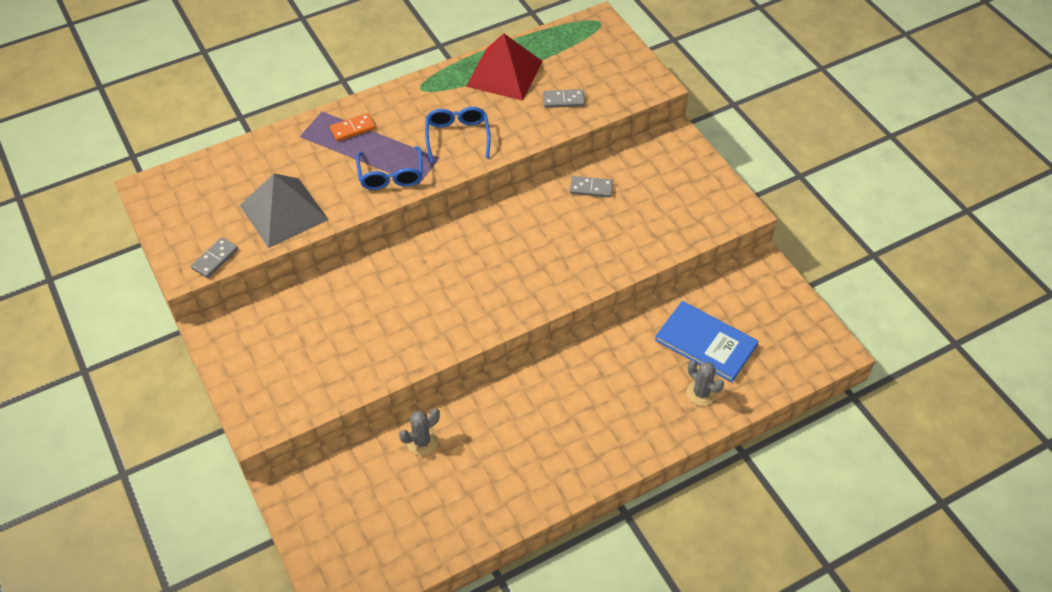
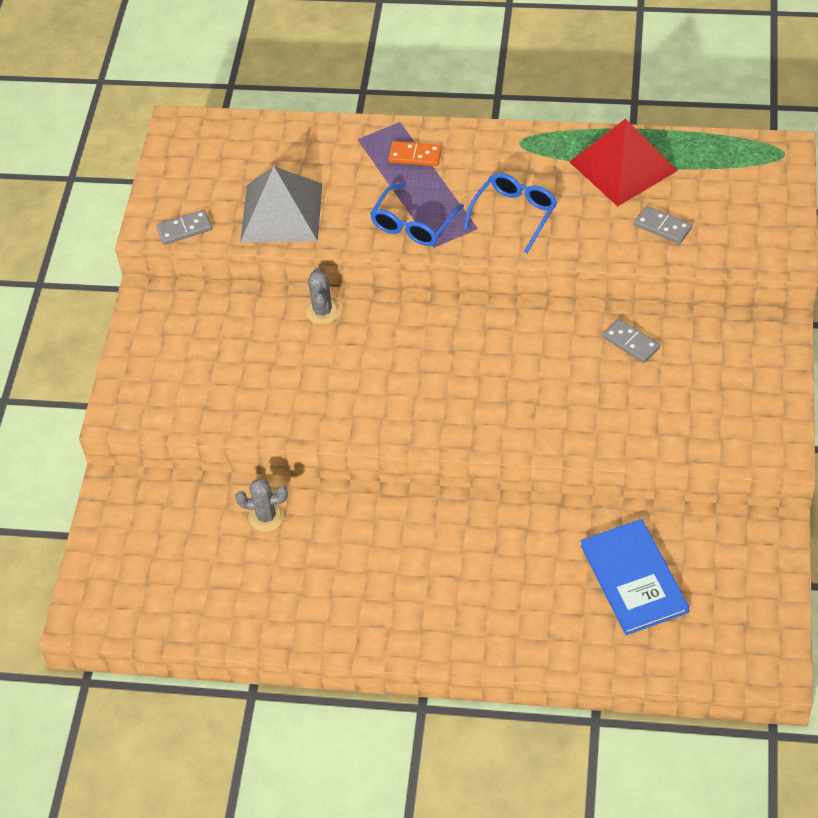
camera: 40 degrees right, 0 degrees up
grey cactus [686,361,724,406] -> grey cactus moved to [306,268,340,324]

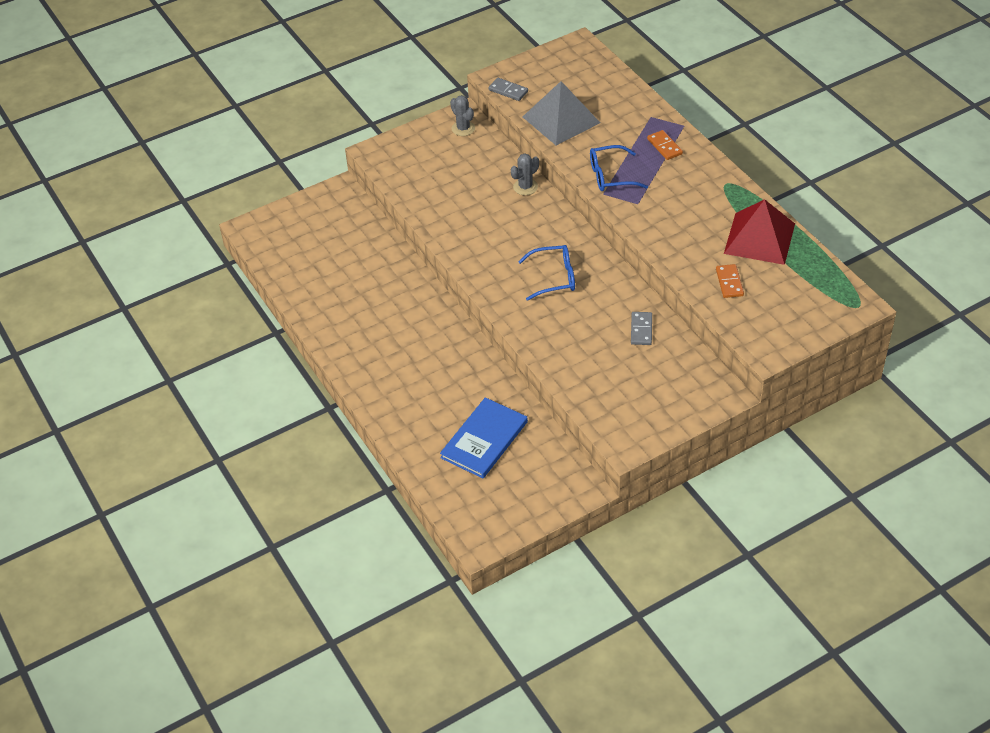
camera: 50 degrees right, 5 degrees down
grey cactus [235,478,288,532] -> grey cactus moved to [450,95,475,136]
blue glasses [463,173,557,254] -> blue glasses moved to [518,245,575,301]
grey domino [634,206,692,244] -> orange domino [716,264,744,298]

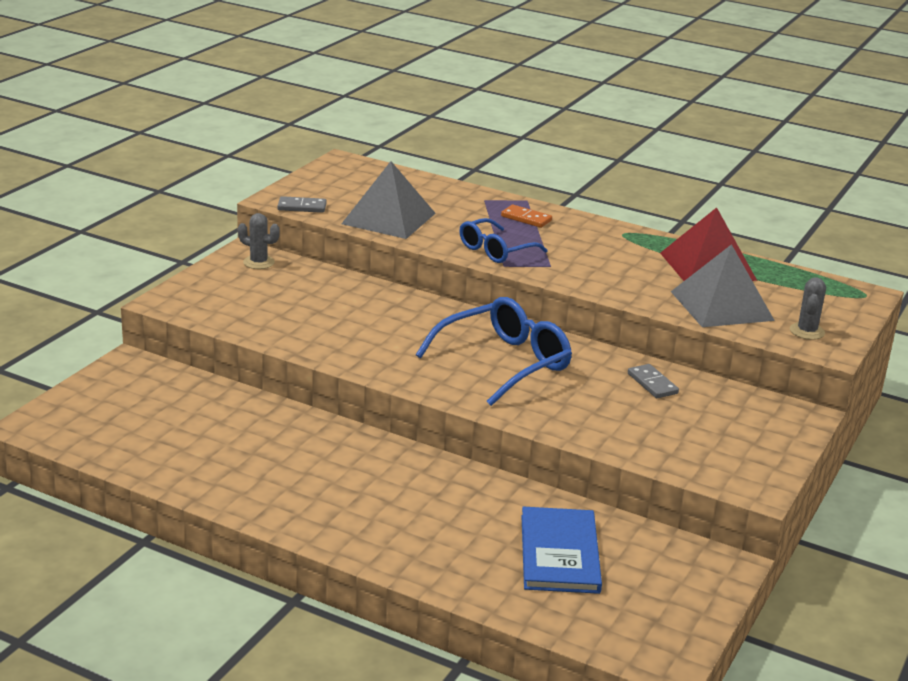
camera: 35 degrees left, 20 degrees down
grey cactus [511,154,539,195] -> grey cactus moved to [790,278,826,340]
blue glasses [518,245,575,301] -> blue glasses [416,297,572,406], size x1.58
orange domino [716,264,744,298] -> grey pyramid [671,244,775,327]

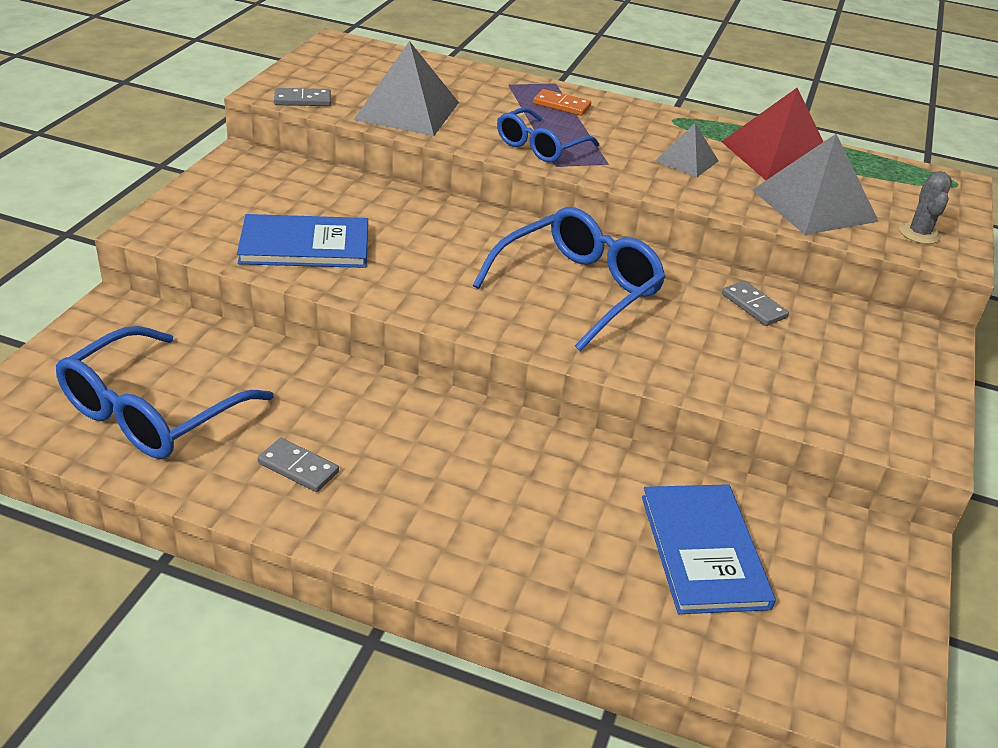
camera: 10 degrees left, 10 degrees up
grey cactus [238,213,280,269] -> none
none -> blue glasses [56,326,274,459]
none -> blue book [237,214,368,268]
none -> grey domino [258,438,339,492]
none -> grey pyramid [655,123,719,177]

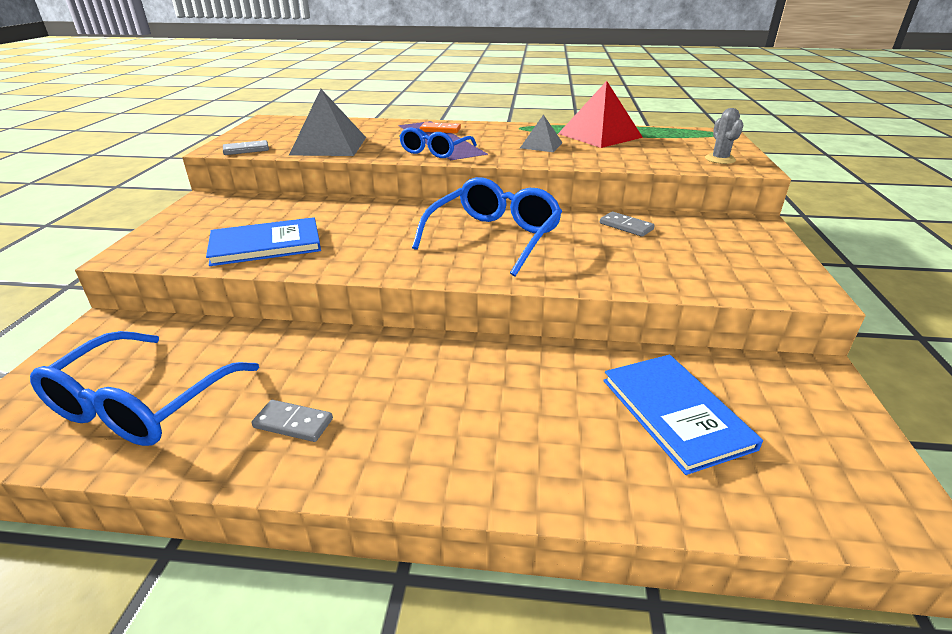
camera: 10 degrees left, 5 degrees down
grey pyramid [752,134,879,235] -> none

